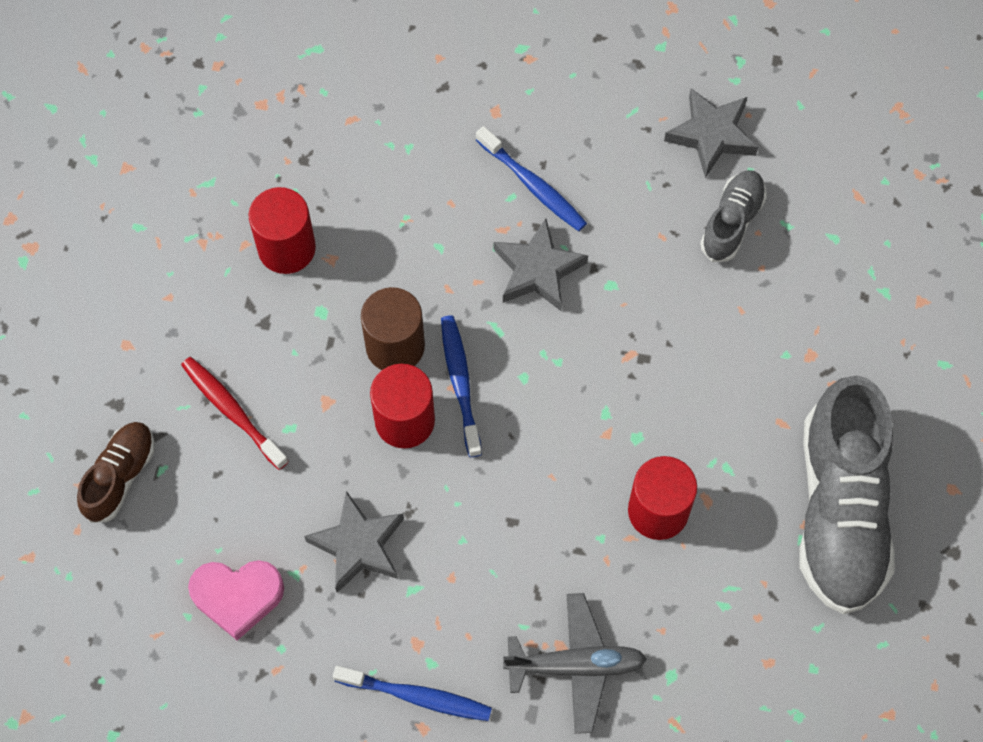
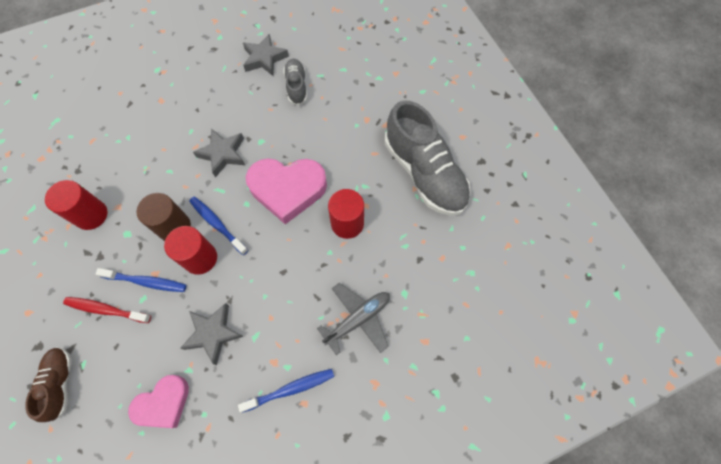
camera: 35 degrees left, 0 degrees up
blue toothbrush [476,126,587,231] -> blue toothbrush moved to [96,268,186,292]
none -> pink heart [246,158,327,224]

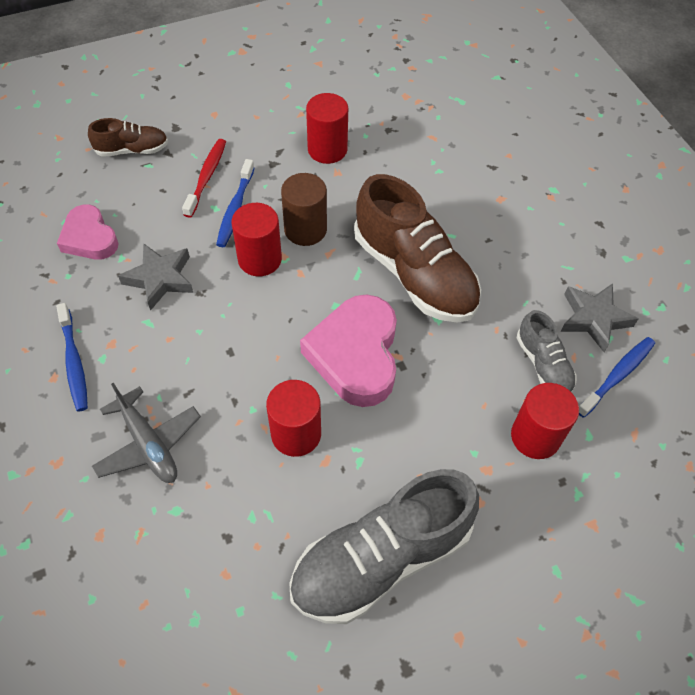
camera: 90 degrees right, 10 degrees down
blue toothbrush [189,197,248,255] -> blue toothbrush moved to [579,337,655,418]
grey star [193,128,245,178] -> brown shoe [354,174,481,323]
grey shoe [283,59,307,105] -> grey shoe turned 75 degrees clockwise [517,310,577,392]
none -> red cylinder [511,383,579,459]

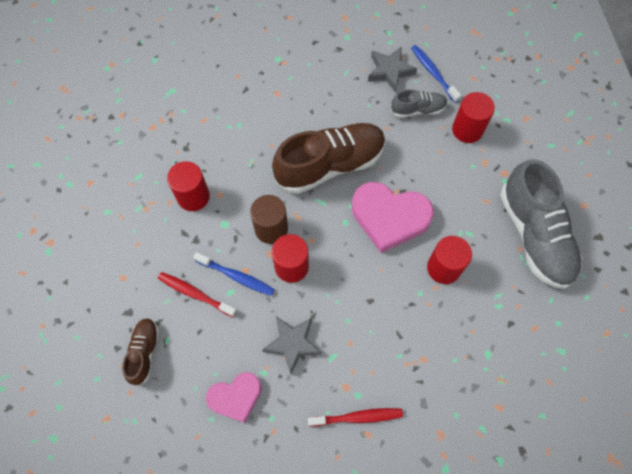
camera: 75 degrees left, 10 degrees up
blue toothbrush [56,303,88,412] -> red toothbrush [308,408,403,426]
grey plane [92,383,201,483] -> none

